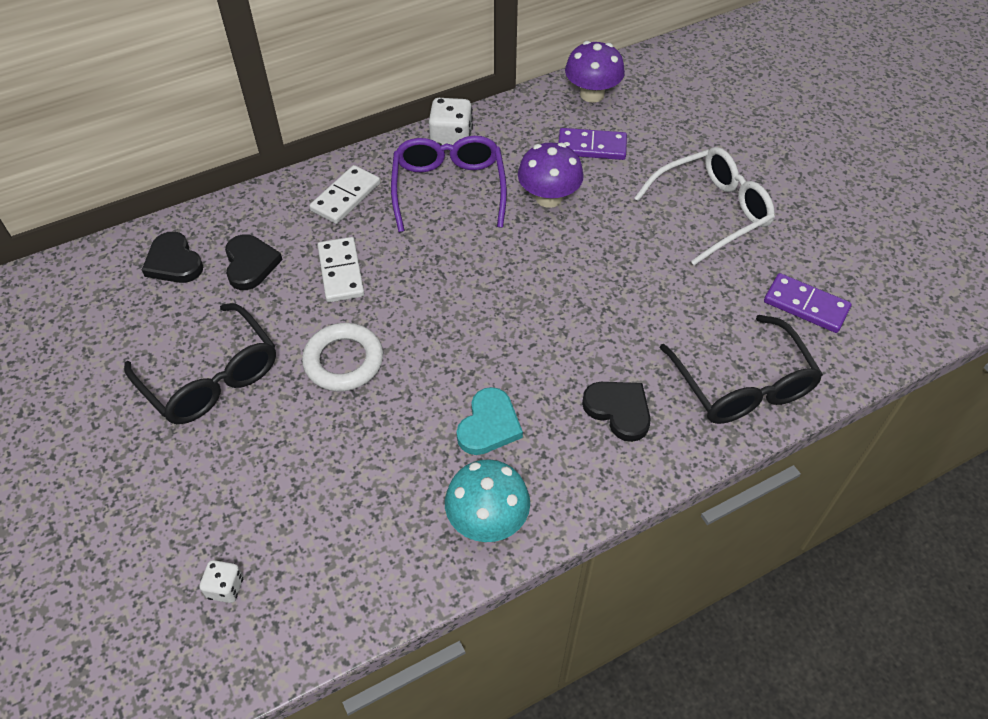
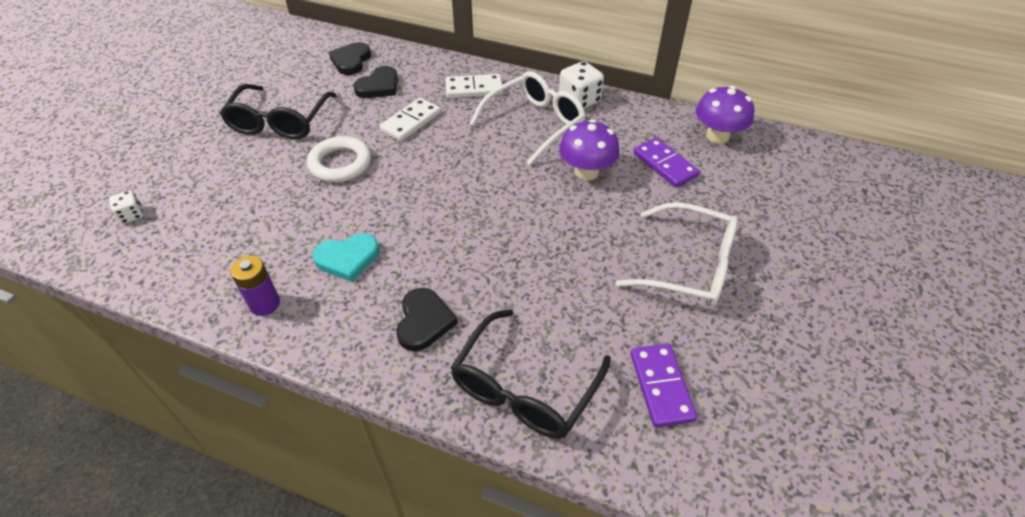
camera: 50 degrees right, 5 degrees down
purple glasses [391,136,507,232] -> white glasses [470,71,586,165]
turquoise mushroom [445,459,530,542] -> purple battery [230,256,280,316]

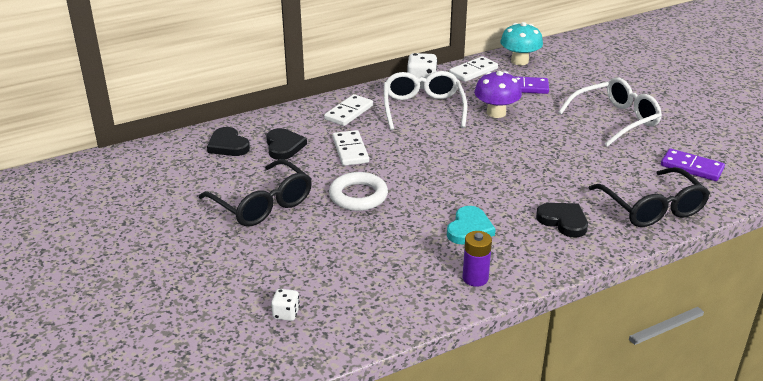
camera: 50 degrees left, 15 degrees down
purple mushroom [696,86,754,144] -> turquoise mushroom [500,22,543,65]
none -> white domino [449,56,498,82]

